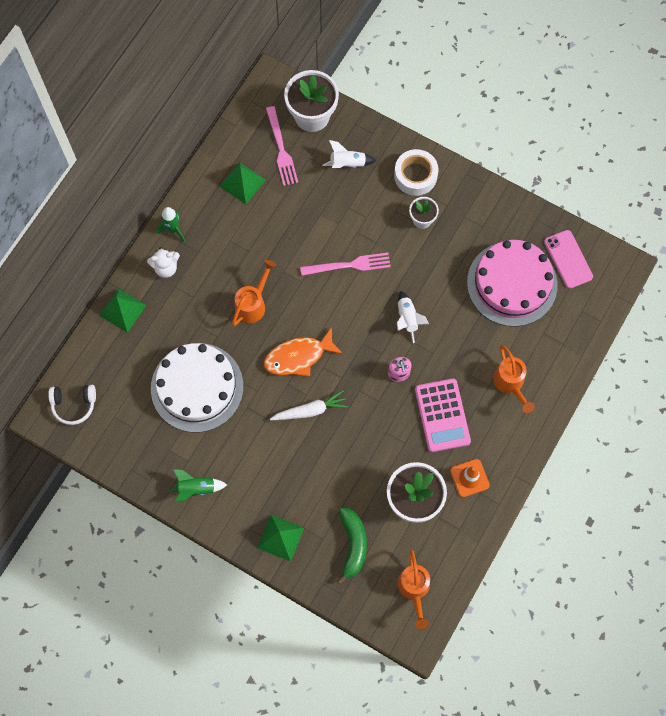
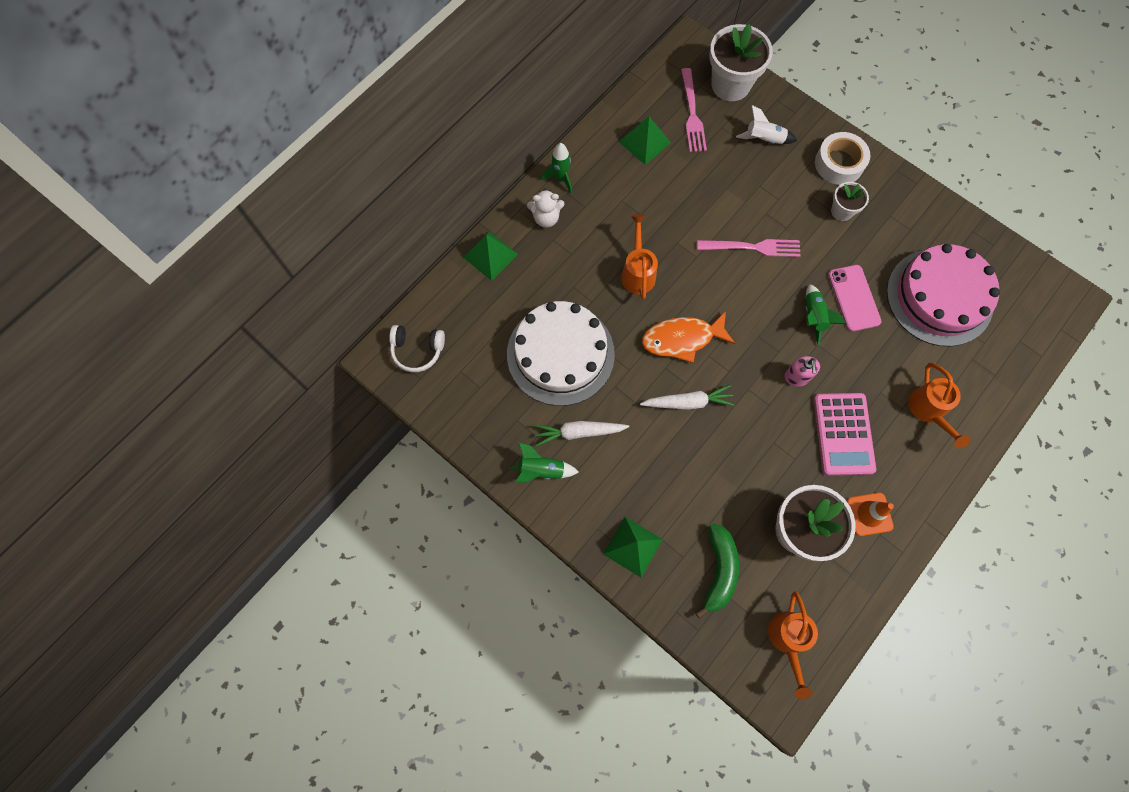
camera: 10 degrees right, 0 degrees up
orange watering can [232,260,276,326] -> orange watering can turned 45 degrees counterclockwise [621,214,658,300]
white rocket [397,291,429,343] -> green rocket [805,284,846,345]
pink phone [544,230,593,289] -> pink phone moved to [828,265,882,332]
none -> white carrot [534,421,629,446]

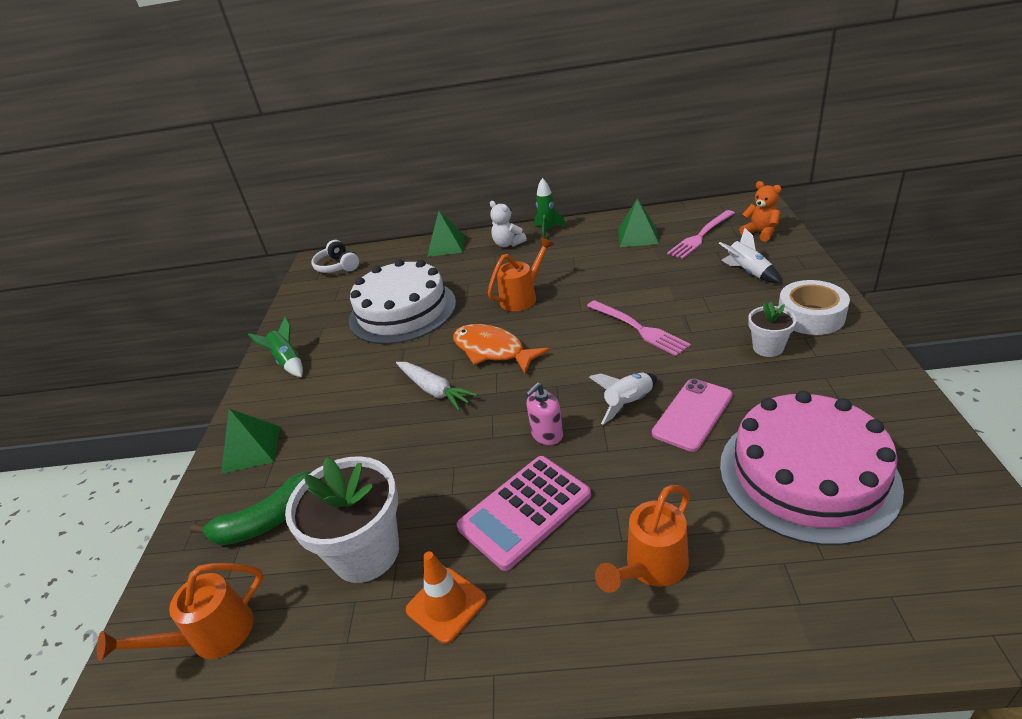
camera: 55 degrees right, 35 degrees down
white carrot [534,421,629,446] -> none
white flower pot [709,24,773,101] -> orange teddy bear [739,181,782,242]
green rocket [805,284,846,345] -> white rocket [589,373,657,425]

